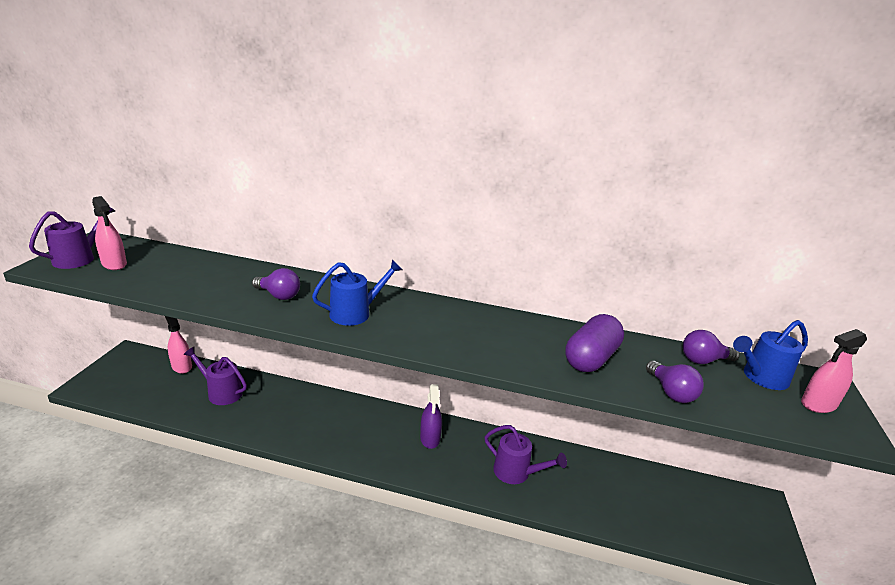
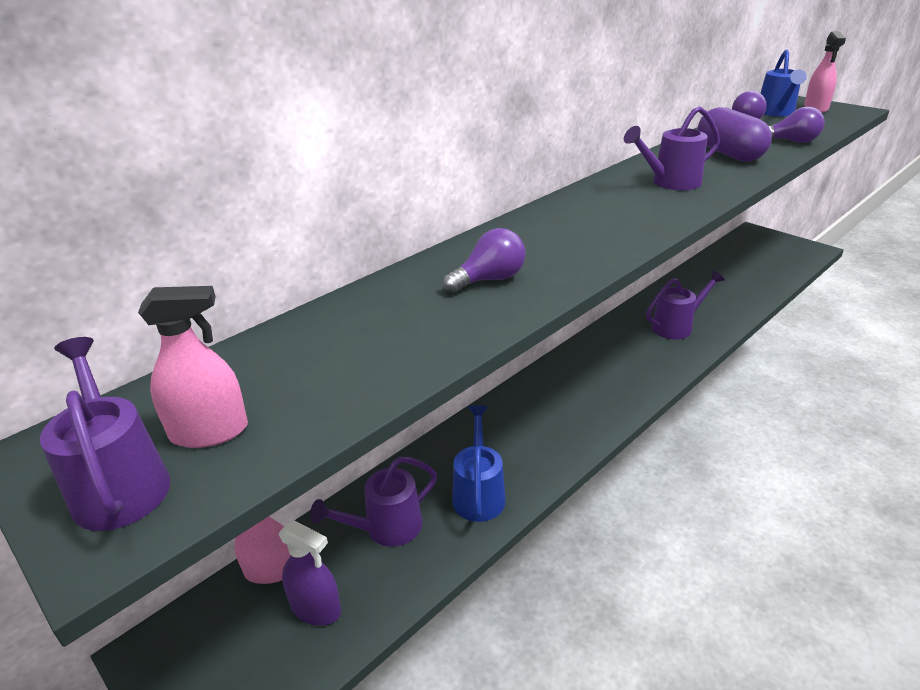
camera: 55 degrees left, 5 degrees up
blue watering can [312,259,403,326] -> blue watering can moved to [452,405,506,522]
purple spray bottle [420,384,442,449] -> purple spray bottle moved to [279,520,341,625]
none -> purple watering can [624,106,720,190]

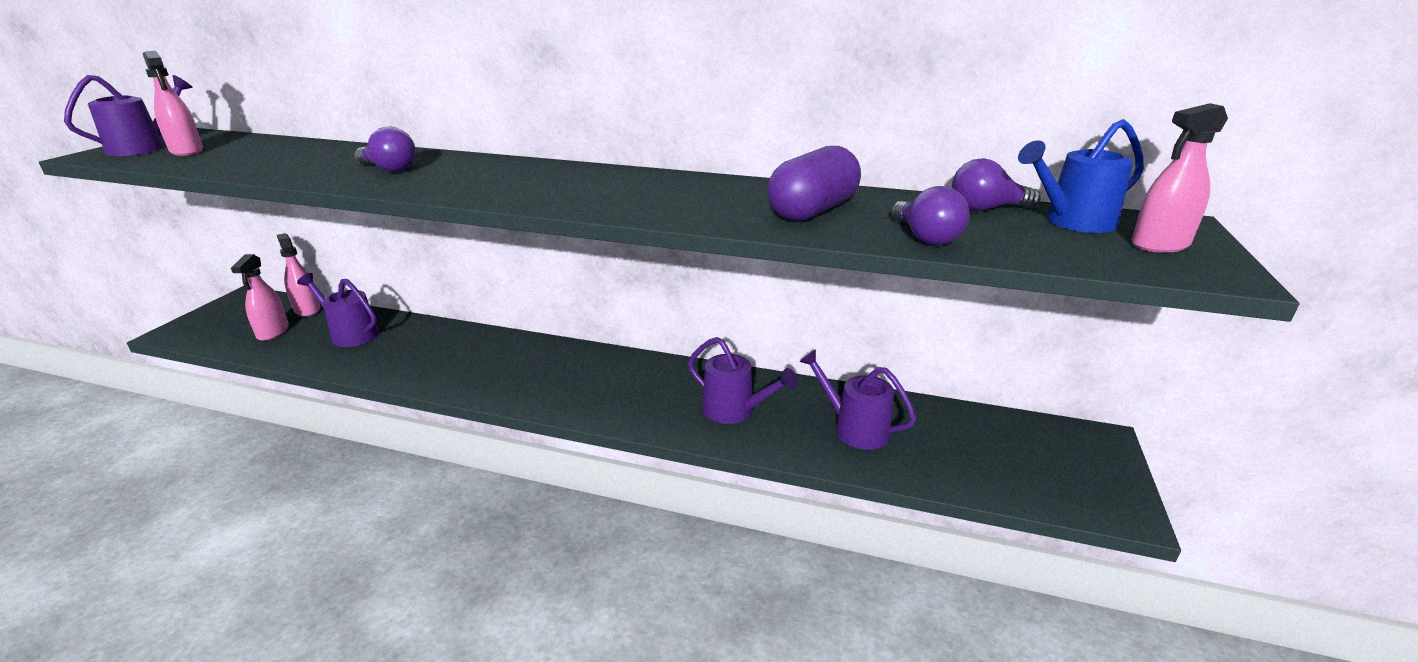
camera: 60 degrees right, 5 degrees down
purple spray bottle [279,520,341,625] -> pink spray bottle [231,254,289,341]
blue watering can [452,405,506,522] -> none
purple watering can [624,106,720,190] -> purple watering can moved to [799,349,916,450]

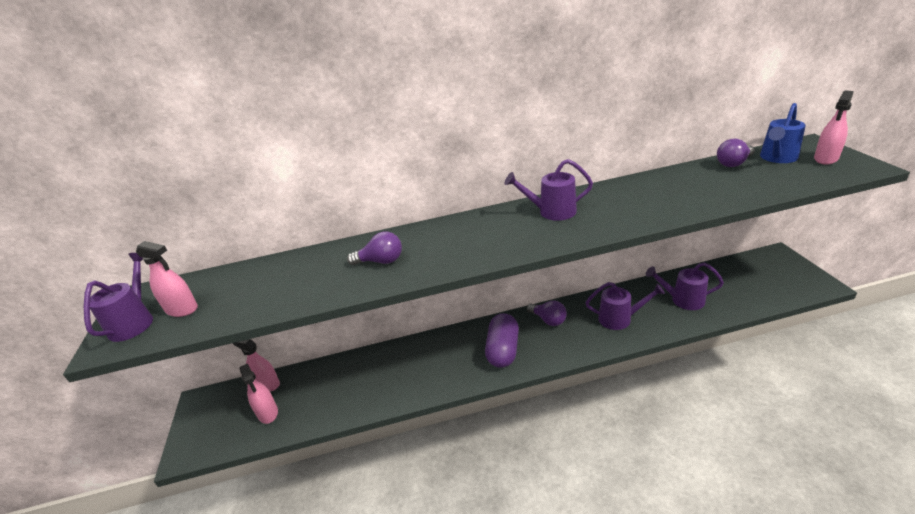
camera: 25 degrees left, 5 degrees up
purple watering can [297,273,379,347] -> purple watering can moved to [505,159,593,221]
purple capsule [767,146,861,221] -> purple capsule moved to [485,313,519,368]
purple light bulb [891,186,970,245] -> purple light bulb moved to [527,301,567,326]

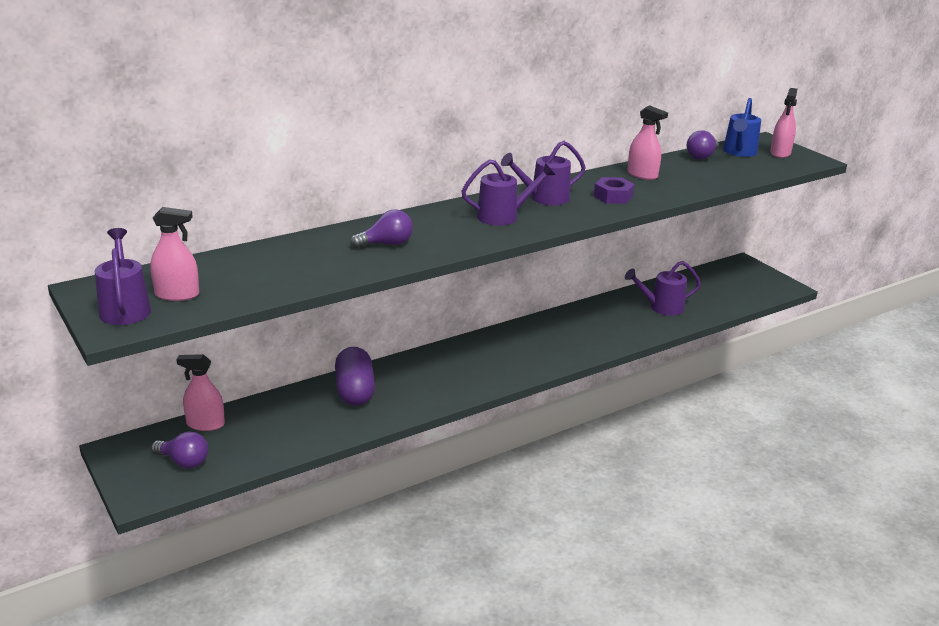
camera: 25 degrees left, 5 degrees down
pink spray bottle [239,364,278,424] -> pink spray bottle moved to [627,105,668,180]
purple capsule [485,313,519,368] -> purple capsule moved to [335,347,375,406]
purple light bulb [527,301,567,326] -> purple light bulb moved to [151,431,208,468]
purple watering can [585,282,665,330] -> purple watering can moved to [461,159,555,226]
none -> purple nut [594,177,635,204]

